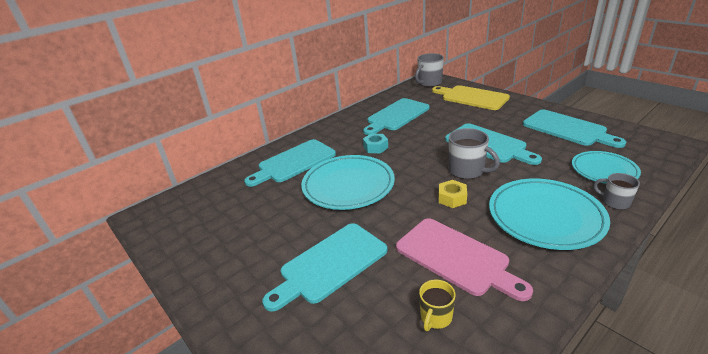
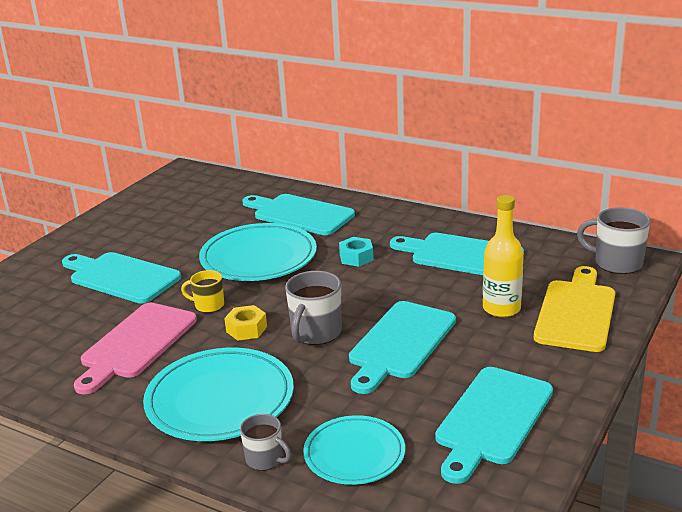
camera: 70 degrees right, 5 degrees down
yellow mug [419,279,456,331] -> yellow mug moved to [181,270,224,313]
grey mug [594,173,640,210] -> grey mug turned 105 degrees clockwise [240,414,291,471]
none -> yellow bottle [483,195,524,317]

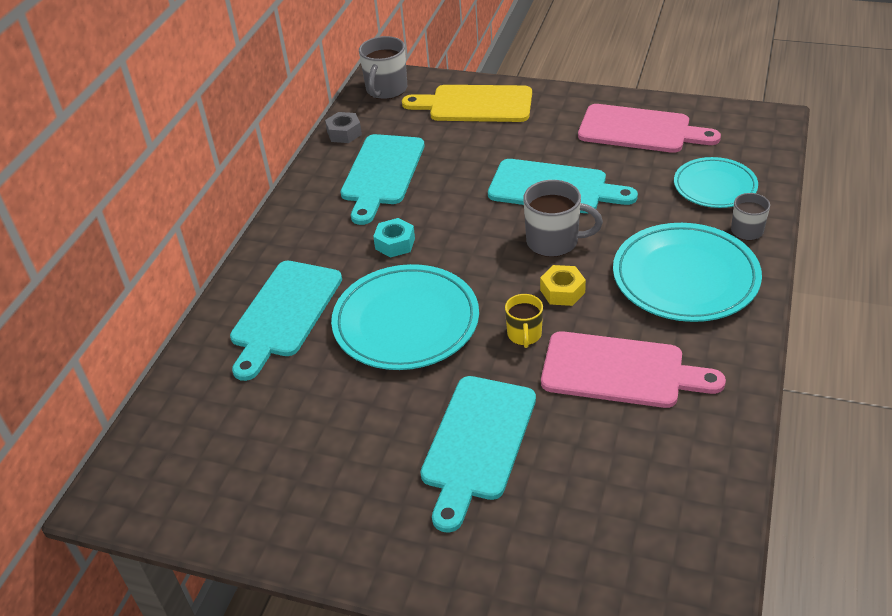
camera: 100 degrees left, 15 degrees up
turquoise cutting board [435,367,553,484] -> pink cutting board [578,104,721,153]
yellow bottle [483,195,524,317] -> none
none -> grey nut [325,112,362,143]

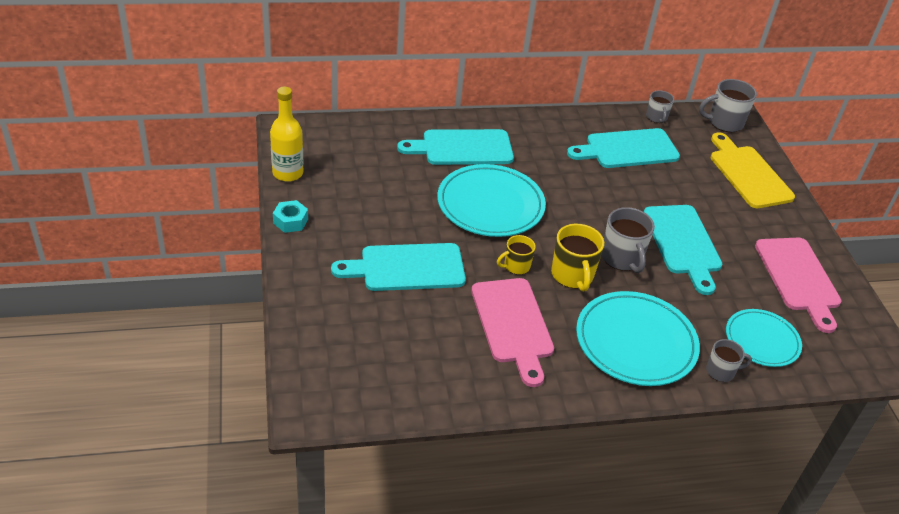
camera: 55 degrees right, 0 degrees up
grey nut [325,112,362,143] -> grey mug [646,90,674,123]
turquoise nut [373,218,415,258] -> turquoise nut moved to [273,200,308,233]
yellow nut [540,265,586,306] -> yellow mug [551,224,604,292]
none -> yellow bottle [270,87,303,182]

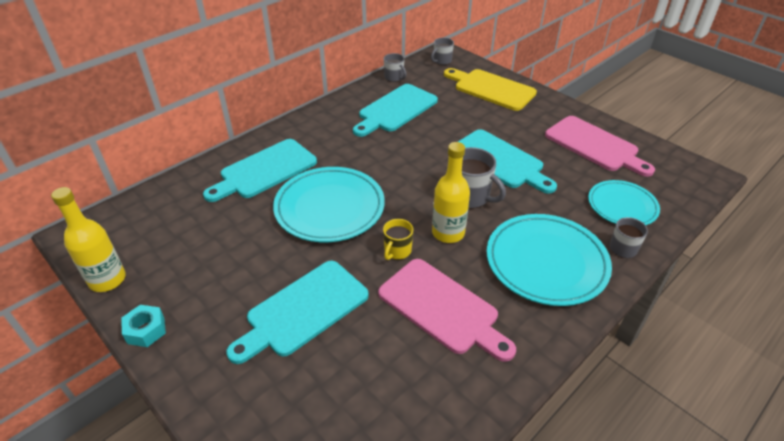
camera: 30 degrees left, 0 degrees up
yellow mug [551,224,604,292] -> yellow bottle [432,142,470,243]
grey mug [699,79,757,132] -> grey mug [431,38,454,65], size x0.61

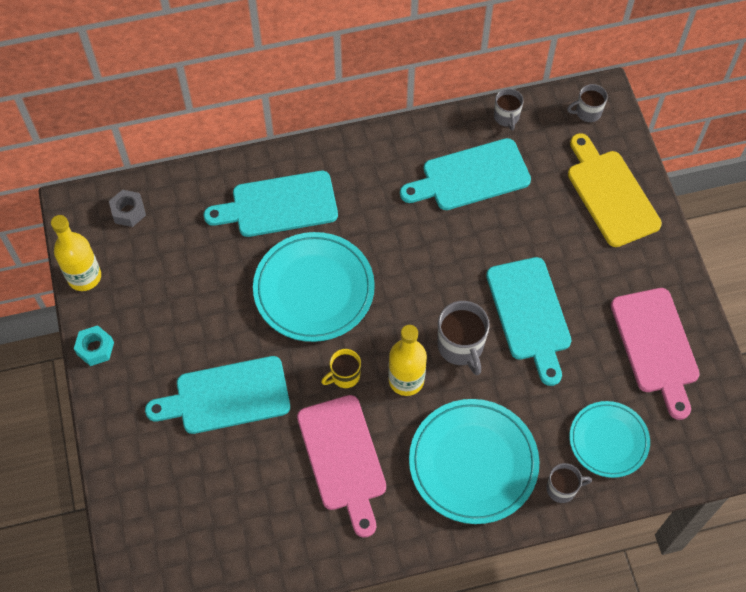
camera: 30 degrees right, 20 degrees up
none -> grey nut [109,190,146,227]

